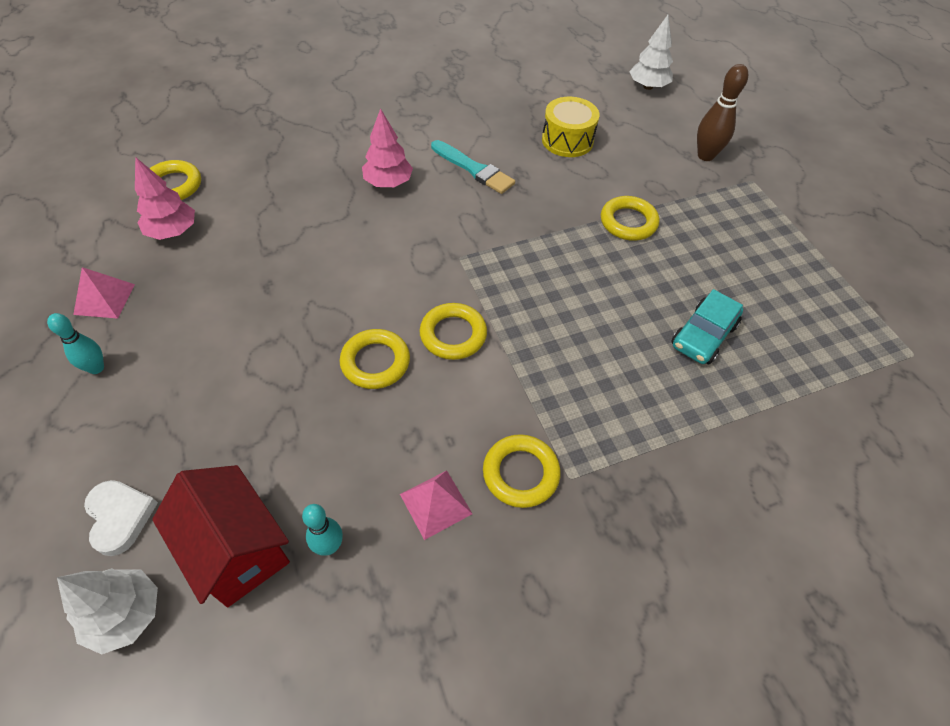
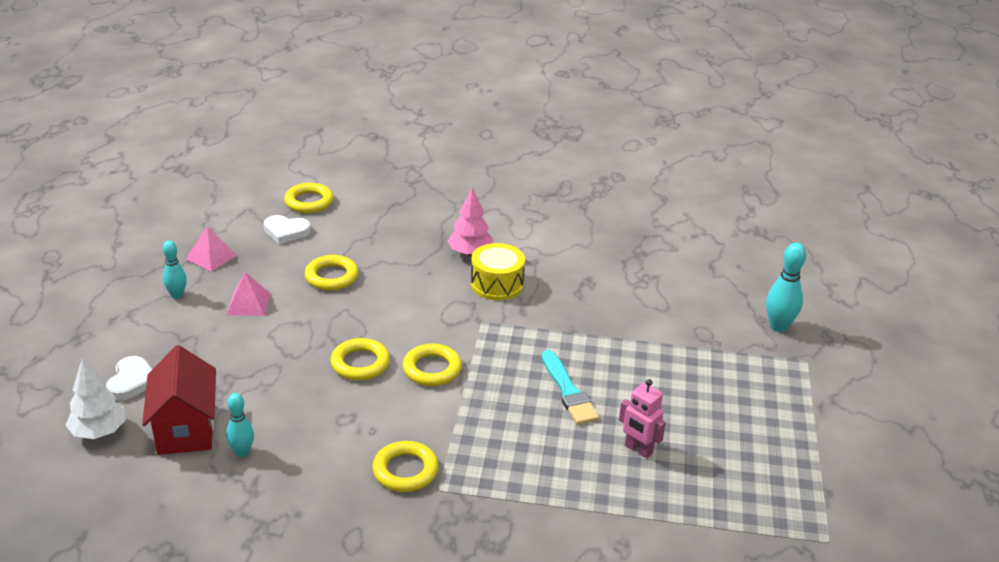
camera: 30 degrees right, 20 degrees down
pink tree [135,157,195,240] -> white heart [264,215,311,244]
pink pyramid [400,470,472,540] -> pink pyramid moved to [227,272,271,316]
turquoise brush [431,140,515,194] -> turquoise brush moved to [542,350,599,425]
yellow drum [542,97,599,157] -> yellow drum moved to [471,243,525,300]
yellow ring [601,196,659,241] -> yellow ring moved to [305,255,359,291]
white tree [629,15,673,90] -> none
turquoise car [672,289,743,364] -> pink robot [619,379,666,459]
brown bowling pin [697,64,748,161] -> turquoise bowling pin [766,243,806,332]

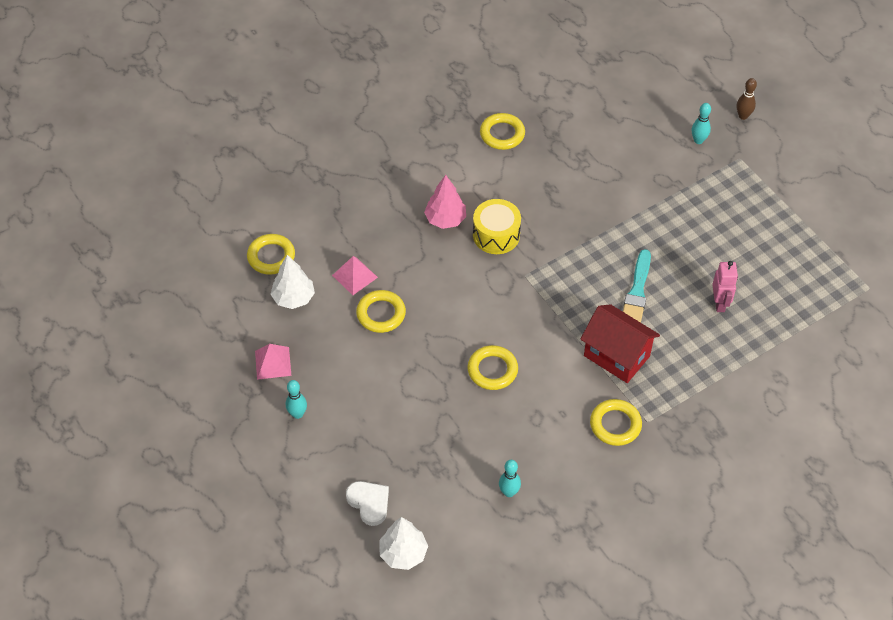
camera: 40 degrees left, 20 degrees up
red house [142,345,216,455] -> red house moved to [580,304,660,383]
pink pyramid [227,272,271,316] -> pink pyramid moved to [332,256,378,295]
white heart [264,215,311,244] -> white tree [270,255,315,309]
yellow ring [403,344,462,386] -> yellow ring moved to [480,113,525,150]
turquoise brush [542,350,599,425] -> turquoise brush turned 75 degrees clockwise [623,249,651,323]
pink robot [619,379,666,459] -> pink robot turned 90 degrees counterclockwise [712,261,738,312]
turquoise bowling pin [766,243,806,332] -> turquoise bowling pin [692,103,711,144], size x0.66
none -> brown bowling pin [737,78,757,120]

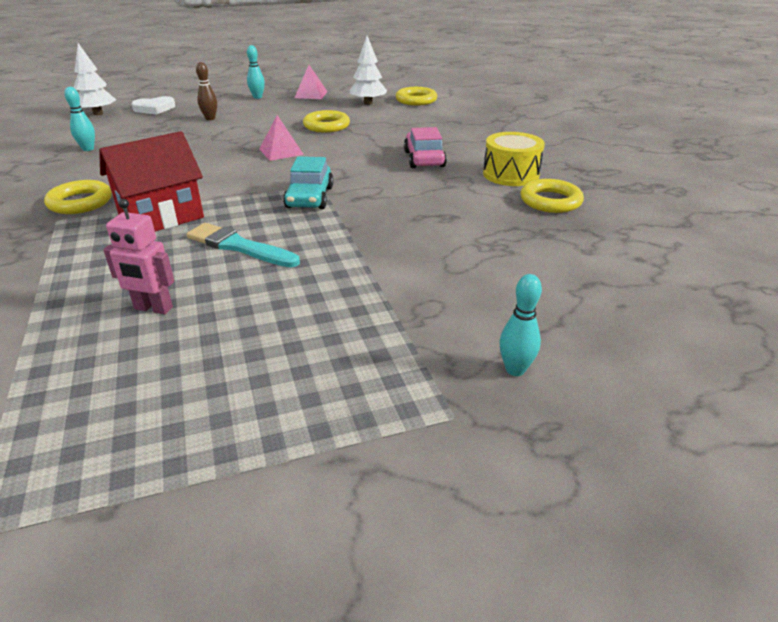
camera: 105 degrees right, 20 degrees down
pink pyramid [332,256,378,295] -> pink pyramid moved to [259,115,304,161]
pink tree [424,175,466,229] -> pink car [404,127,447,168]
yellow ring [467,345,518,390] -> none
yellow drum [473,199,521,254] -> yellow drum moved to [483,132,545,186]
brown bowling pin [737,78,757,120] -> brown bowling pin moved to [196,62,217,120]
none -> turquoise car [283,156,334,209]

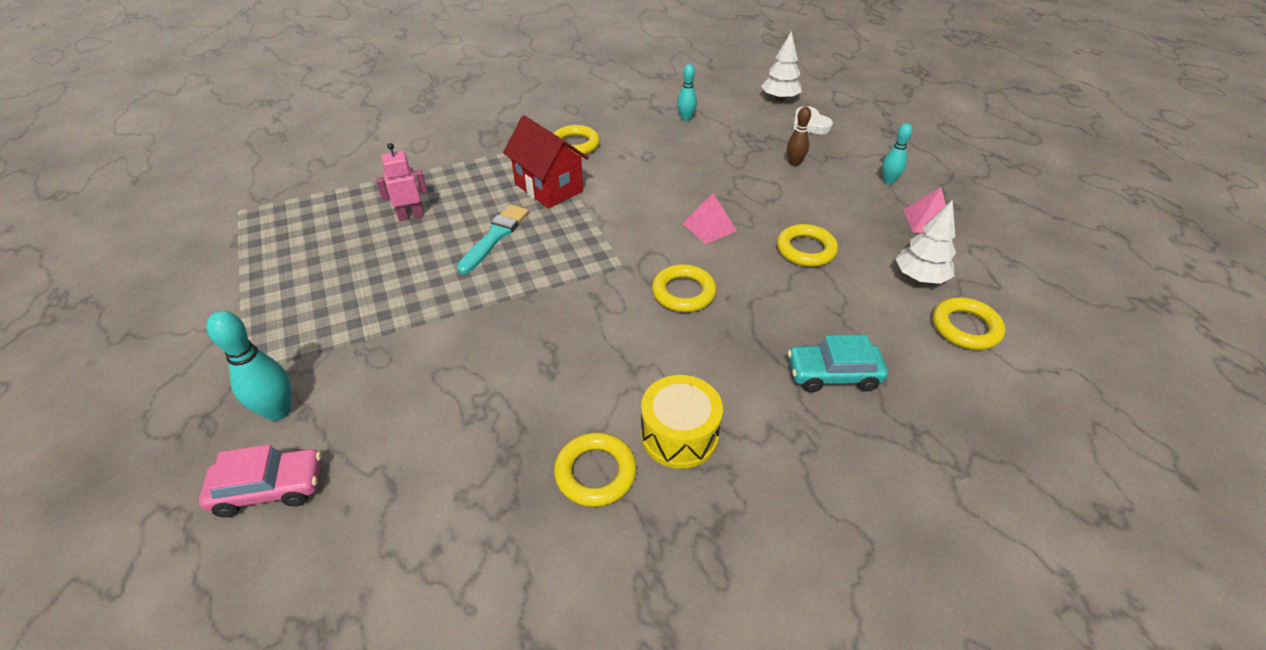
camera: 85 degrees right, 10 degrees up
pink robot [103,199,174,315] -> pink robot turned 60 degrees clockwise [376,143,427,221]
turquoise car [283,156,334,209] -> turquoise car moved to [788,335,888,392]
pink car [404,127,447,168] -> pink car moved to [199,444,321,518]
turquoise bowling pin [499,274,542,376] -> turquoise bowling pin [207,311,291,421], size x1.53
none -> yellow ring [652,264,717,312]

